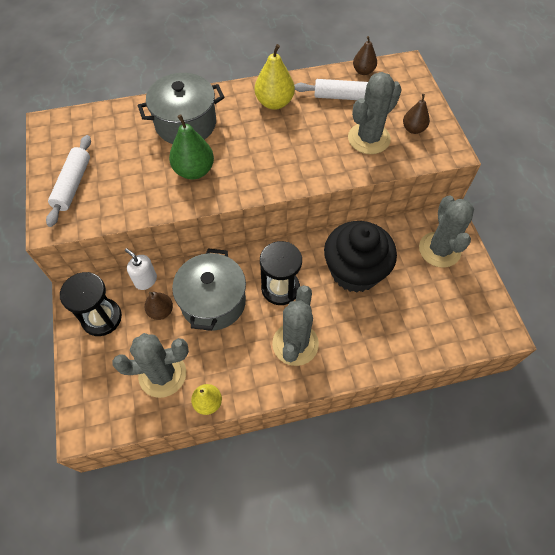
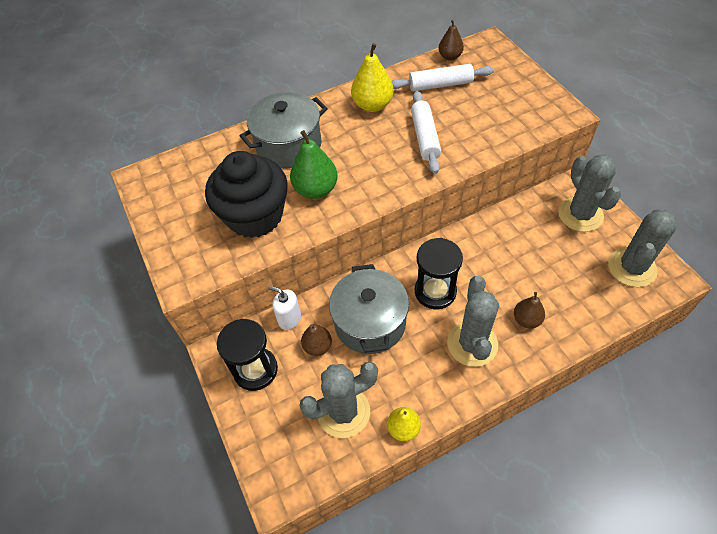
camera: 10 degrees left, 5 degrees down
white rolling pin [46,135,91,227] -> white rolling pin moved to [411,91,441,174]
black cupcake [324,221,397,293] -> black cupcake moved to [205,151,288,238]
grey cactus [348,72,402,154] -> grey cactus moved to [608,209,677,287]
brown pear [403,94,430,134] -> brown pear moved to [514,292,545,329]

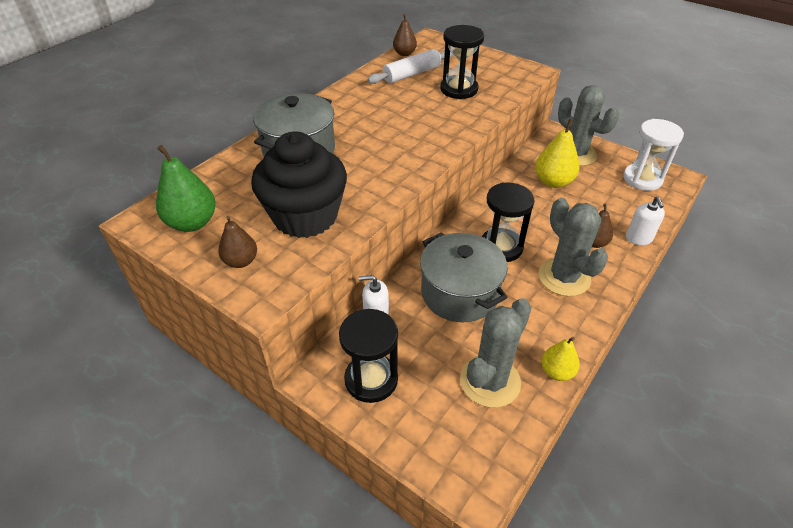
camera: 30 degrees left, 10 degrees down
green pear [290,130,338,199] -> green pear moved to [156,145,216,232]
brown pear [301,324,332,356] -> brown pear moved to [218,216,257,268]
yellow pear [351,43,394,112] -> yellow pear moved to [535,119,579,188]
white rolling pin [411,91,441,174] -> none
grey cactus [608,209,677,287] -> white hourglass [623,119,684,191]
none -> black hourglass [440,25,484,99]
none -> white soap dispenser [626,196,665,245]

